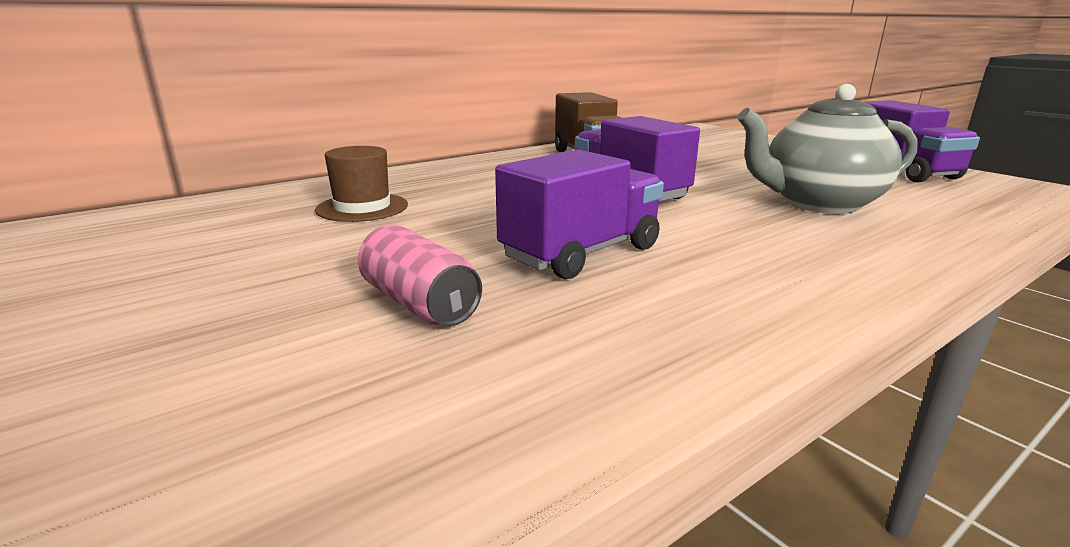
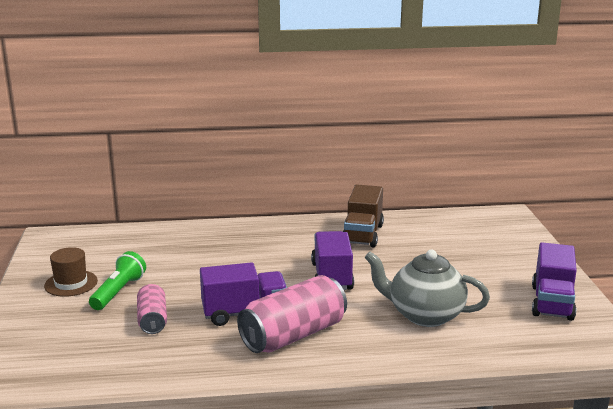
camera: 30 degrees right, 0 degrees up
brown hat [315,146,408,222] -> brown hat moved to [44,247,98,297]
none -> green flashlight [89,251,146,310]
none -> pink can [237,275,347,353]

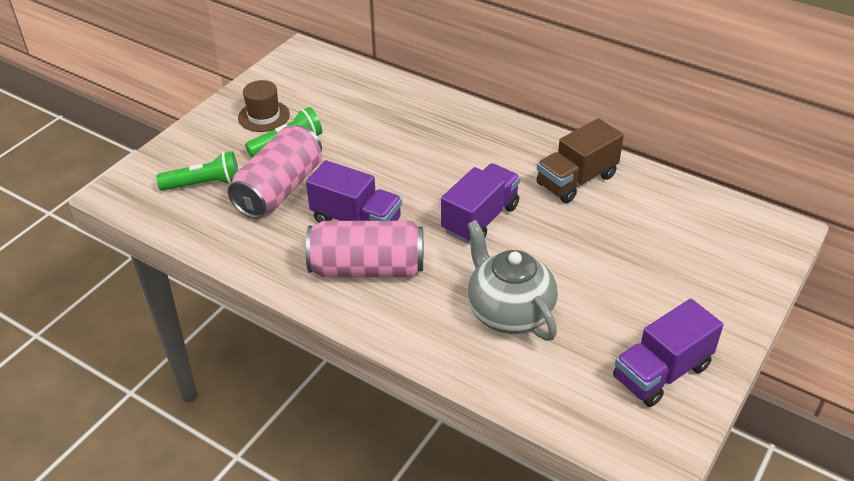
camera: 40 degrees right, 20 degrees up
pink can [137,284,167,334] -> pink can [228,125,322,219], size x1.77
none -> green flashlight [156,151,239,191]

